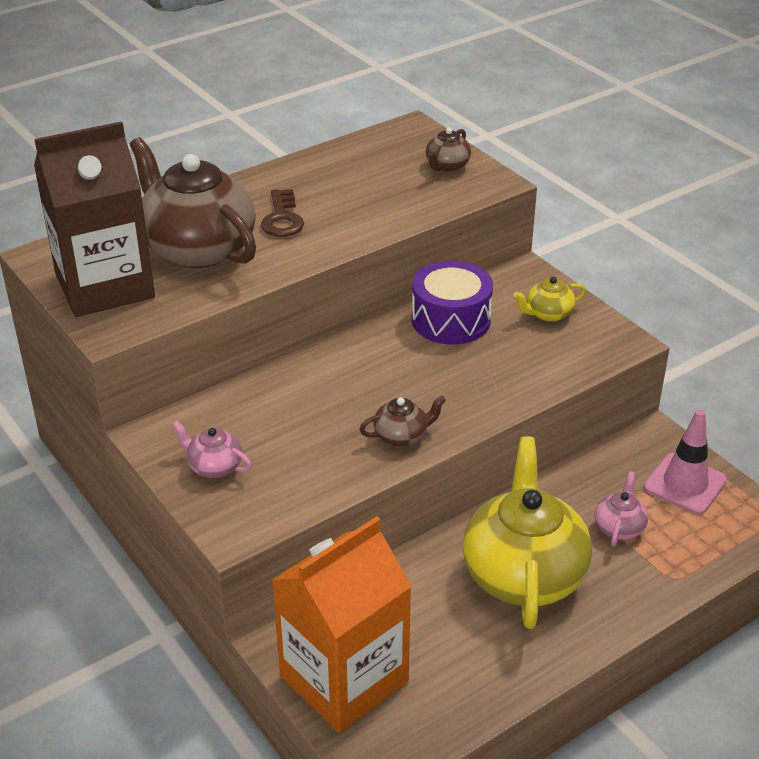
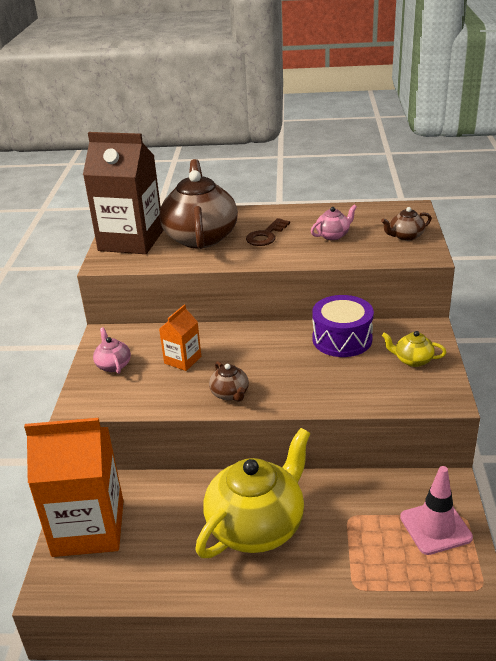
camera: 40 degrees right, 5 degrees down
brown teapot [359,395,446,447] -> brown teapot turned 45 degrees clockwise [209,361,249,402]
pink teapot [595,471,648,546] -> pink teapot moved to [311,205,357,240]
none -> orange carton [159,304,201,371]

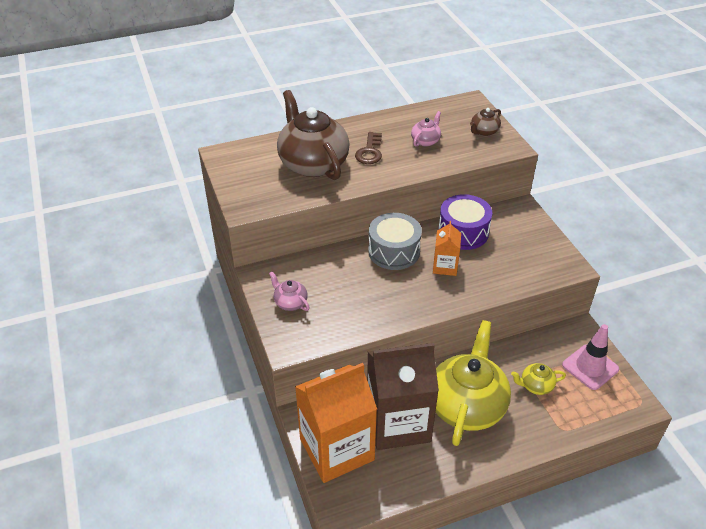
camera: 25 degrees left, 10 degrees up
brown carton [83,132,163,254] -> brown carton moved to [367,343,439,450]
orange carton [159,304,201,371] -> orange carton moved to [433,221,461,276]
brown teapot [209,361,249,402] -> none
yellow teapot [382,331,446,367] -> yellow teapot moved to [511,363,566,395]
none -> grey drum [368,213,422,270]

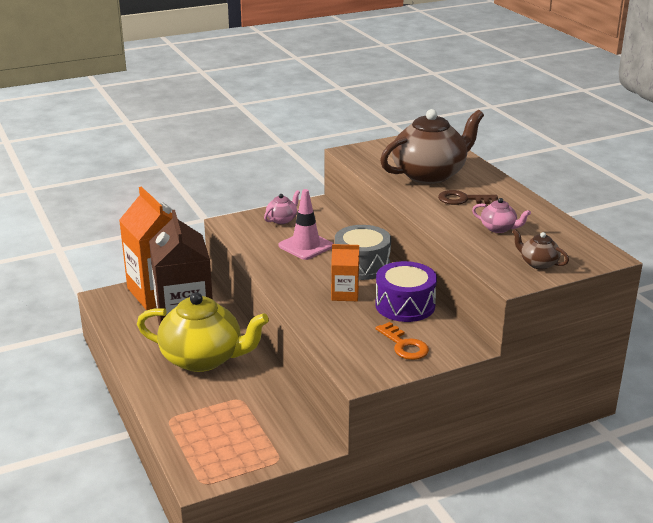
camera: 85 degrees right, 15 degrees down
yellow teapot [511,363,566,395] -> none
pink traffic cone [562,324,619,390] -> pink traffic cone moved to [279,189,333,260]
none -> orange key [375,322,429,360]

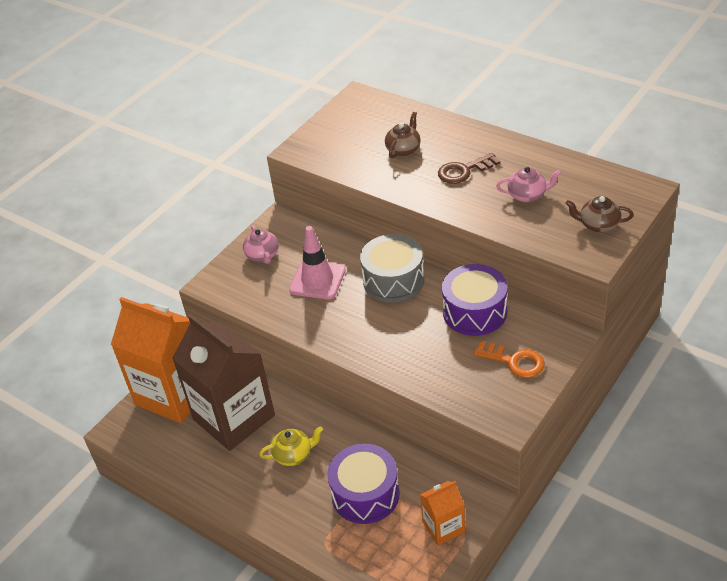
camera: 25 degrees left, 15 degrees up
yellow teapot [137,292,269,372] -> yellow teapot [259,426,323,466], size x0.43
pink teapot [264,190,300,224] -> pink teapot turned 150 degrees clockwise [243,225,279,264]
orange carton [331,244,359,301] -> orange carton moved to [420,481,465,546]
brown teapot [380,109,484,184] -> brown teapot [385,112,421,159], size x0.43
none -> purple drum [327,444,400,524]

